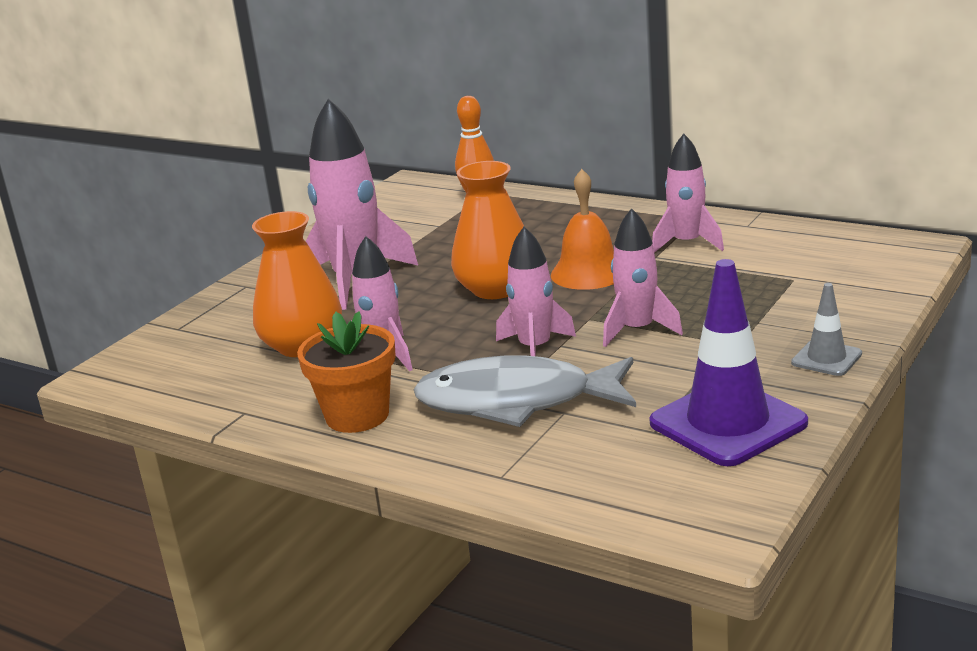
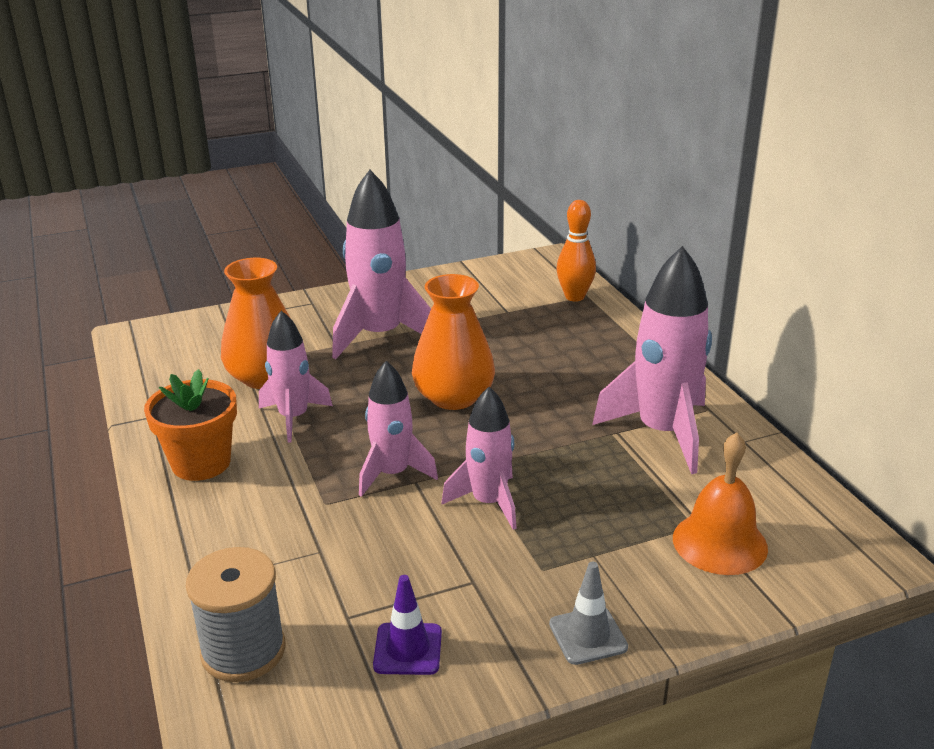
camera: 35 degrees right, 5 degrees up
grey fish [414,355,636,427] -> none
orange bell [551,169,614,290] -> orange bell moved to [673,432,768,575]
purple traffic cone [649,259,808,466] -> purple traffic cone [373,575,442,675], size x0.50
pink rocket [652,134,724,253] -> pink rocket [592,246,712,474], size x1.63
none -> grey spool [186,547,286,682]

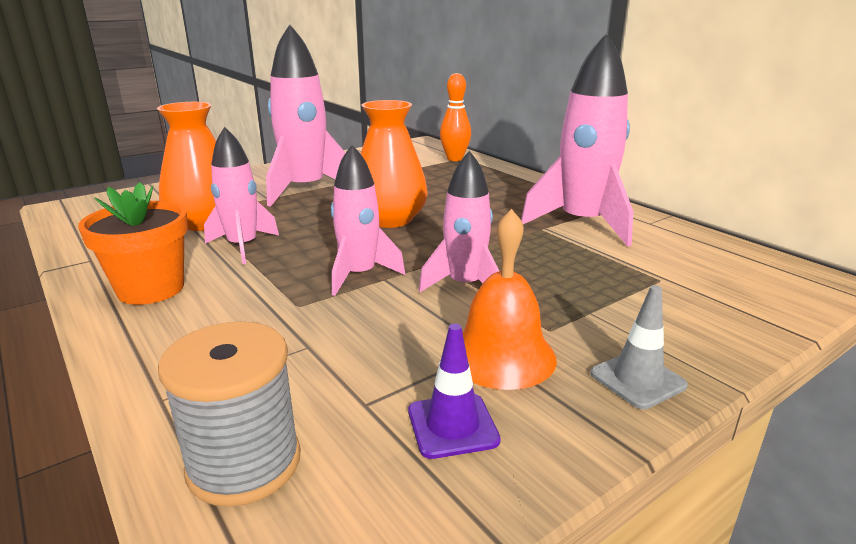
camera: 15 degrees left, 5 degrees down
orange bell [673,432,768,575] -> orange bell moved to [462,209,557,390]

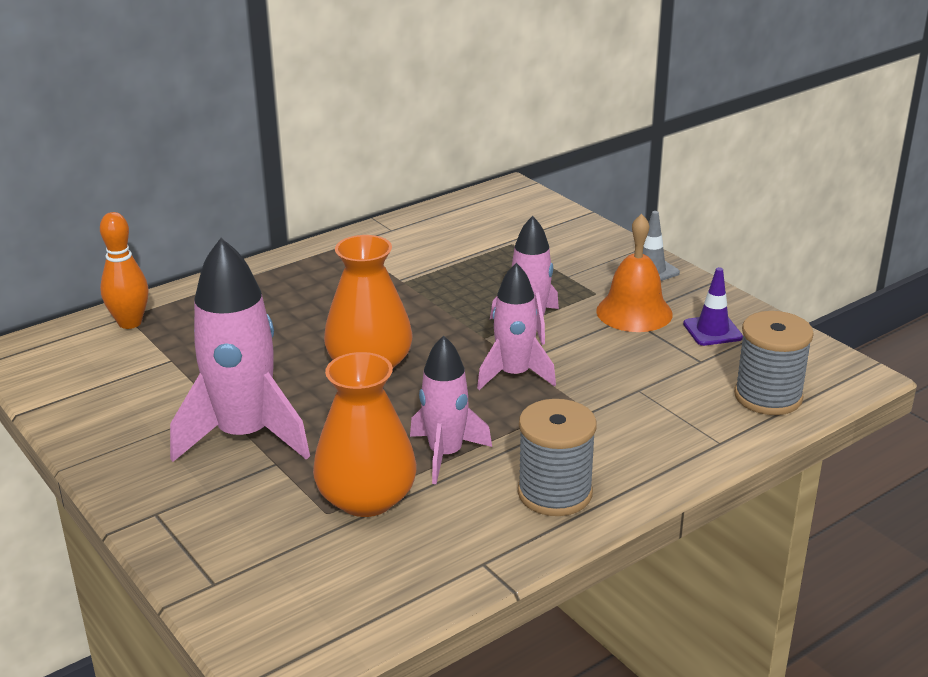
camera: 90 degrees left, 5 degrees up
orange flower pot [78,182,188,305] -> grey spool [518,399,597,516]
pink rocket [521,32,633,247] -> none

